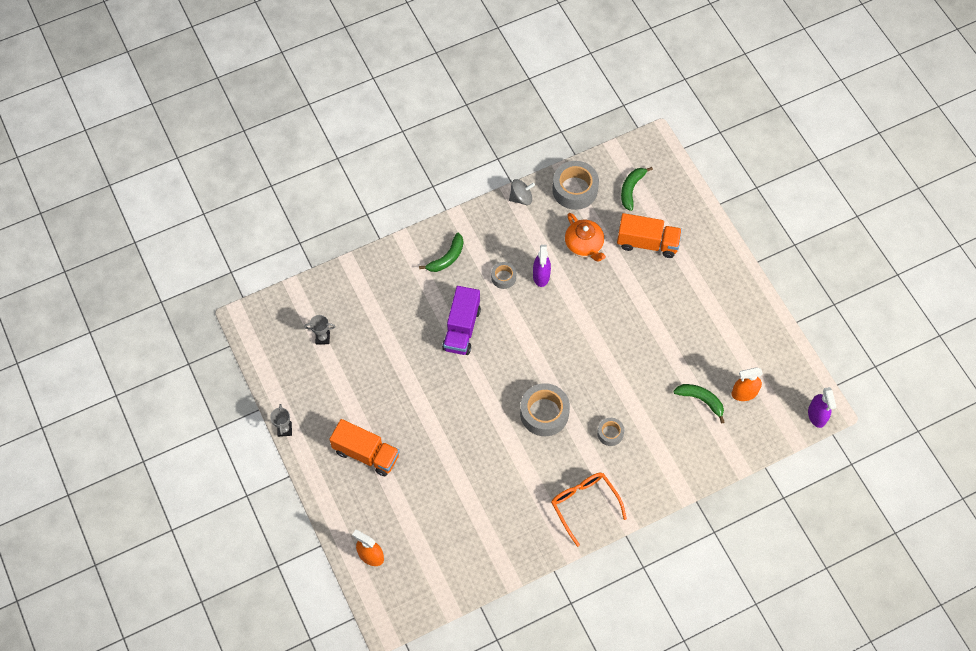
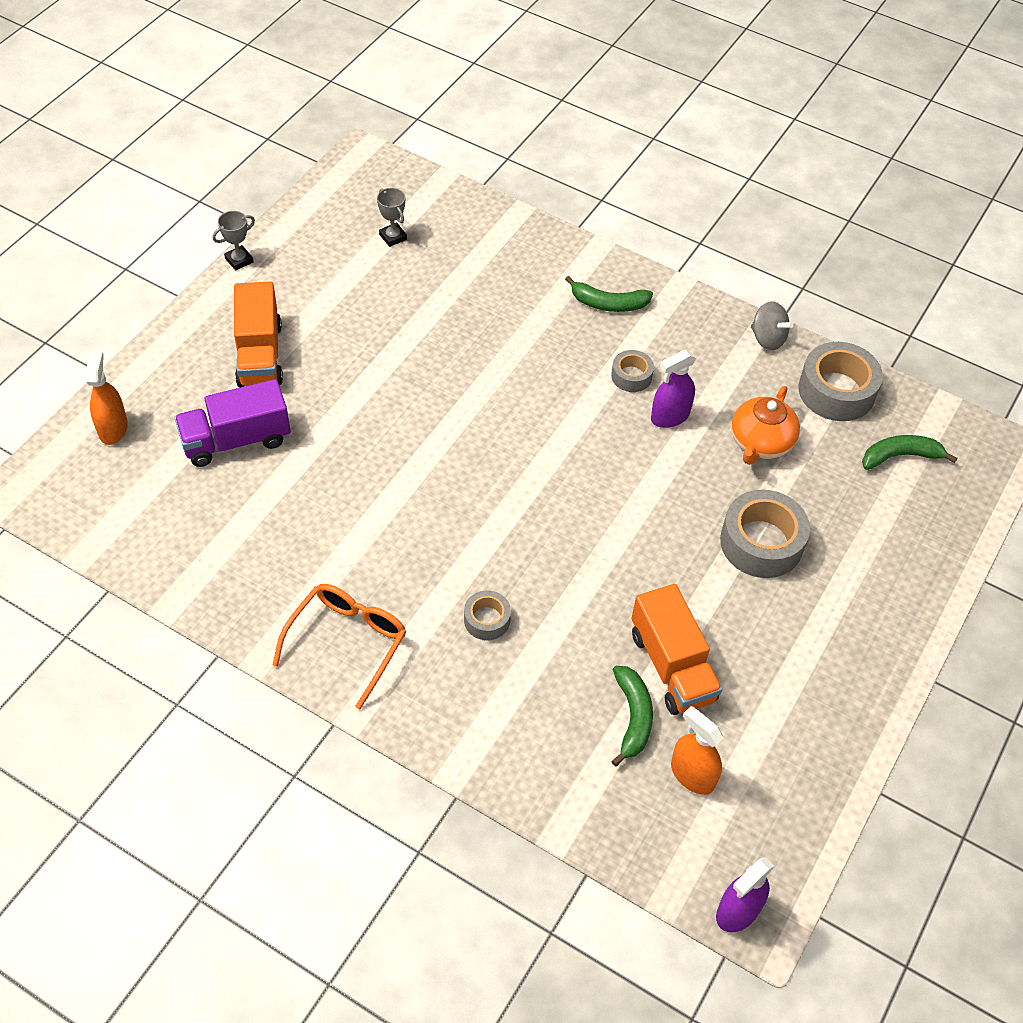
camera: 55 degrees right, 10 degrees down
purple truck [442,286,481,355] -> purple truck moved to [174,379,291,467]
grey tape [520,383,570,436] -> grey tape moved to [720,490,810,578]
orange truck [617,213,682,258] -> orange truck moved to [631,584,722,715]

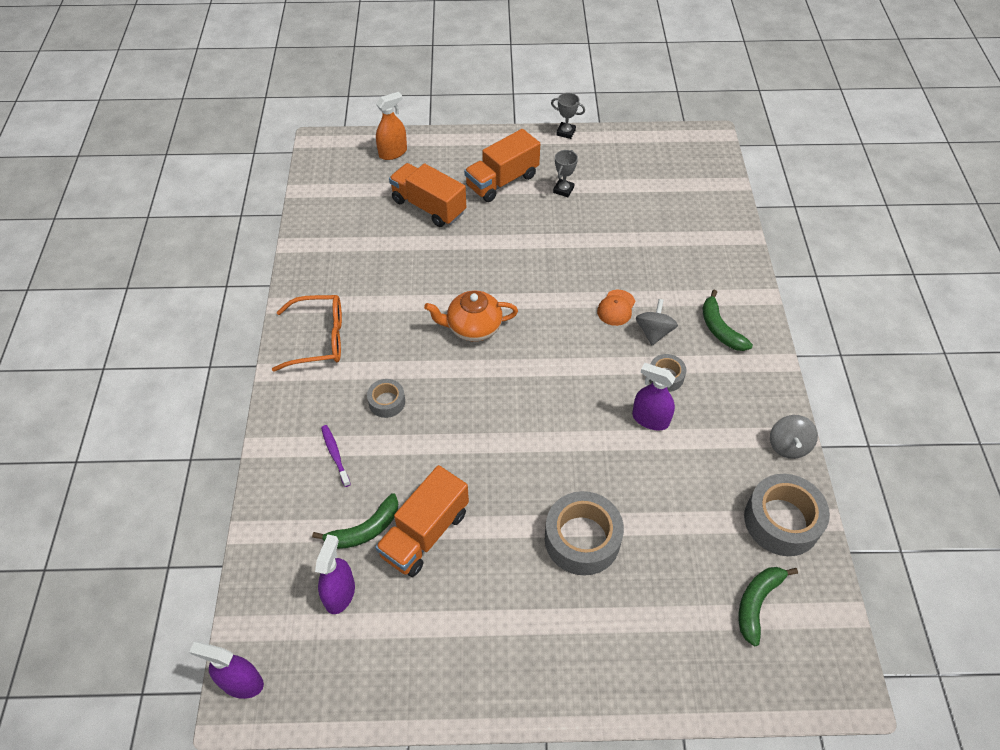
camera: 60 degrees right, 0 degrees up
purple truck [174,379,291,467] -> orange truck [389,163,466,227]
grey trophy [377,188,407,247] -> grey trophy moved to [553,150,578,197]
orange spray bottle [671,706,723,795] -> purple spray bottle [315,534,355,614]
orange teapot [731,386,800,465] -> orange teapot moved to [424,291,518,341]
green banana [862,435,957,470] -> green banana turned 105 degrees counterclockwise [739,567,798,646]
none -> purple toothbrush [321,425,351,487]
none -> orange cap [597,290,635,326]
none -> grey spinning top [636,299,678,346]

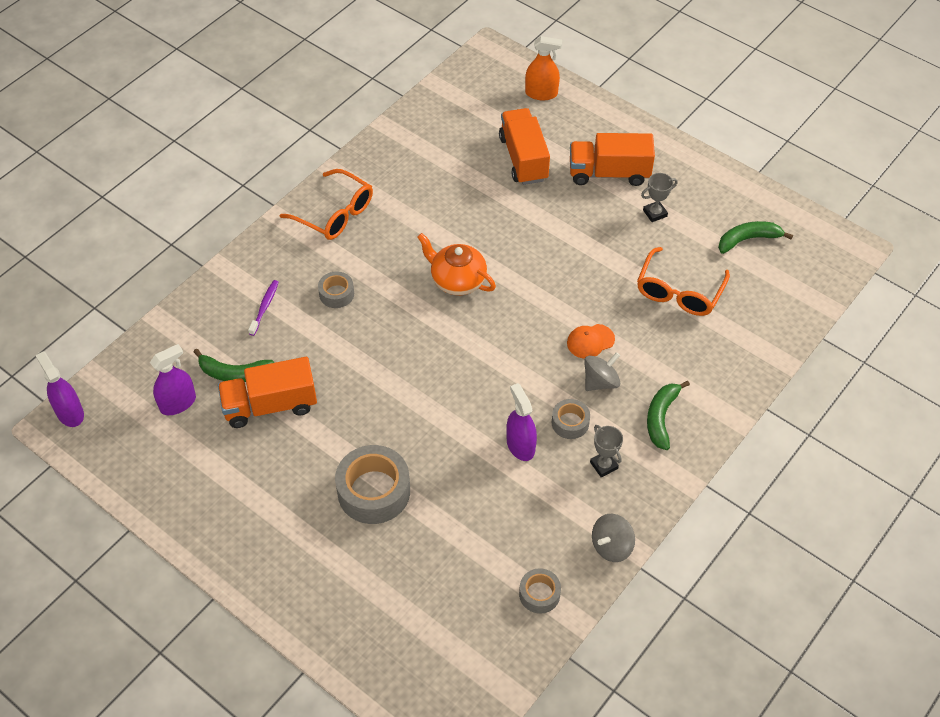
camera: 40 degrees right, 0 degrees up
grey trophy [551,93,585,139] -> grey trophy moved to [590,425,623,478]
green banana [739,567,798,646] -> green banana moved to [718,221,793,254]
grey tape [744,474,830,556] -> grey tape [519,568,561,614], size x0.53
none -> orange glasses [637,247,730,316]

